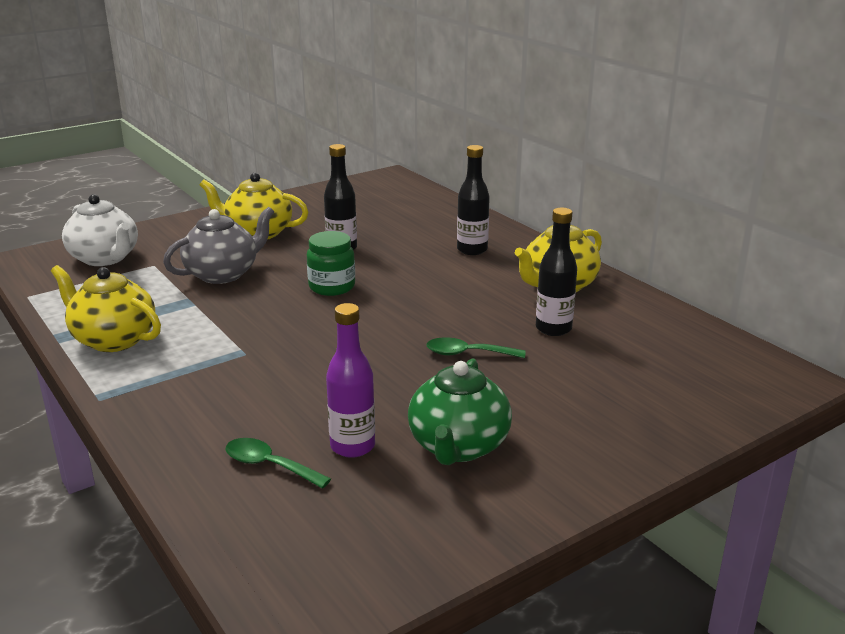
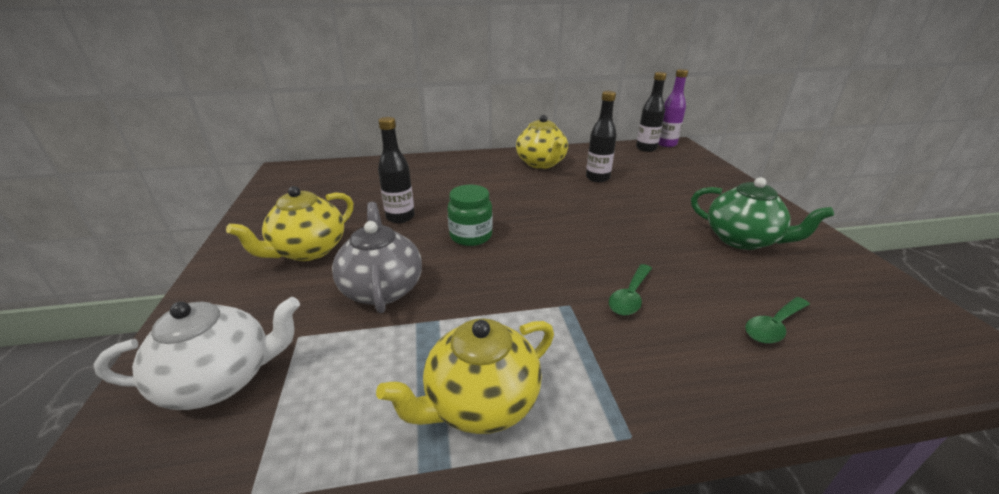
camera: 65 degrees left, 5 degrees up
purple bottle [326,303,375,458] -> purple bottle moved to [659,69,688,147]
green spoon [426,337,525,358] -> green spoon moved to [609,264,652,316]
black bottle [457,145,490,255] -> black bottle moved to [636,72,667,152]

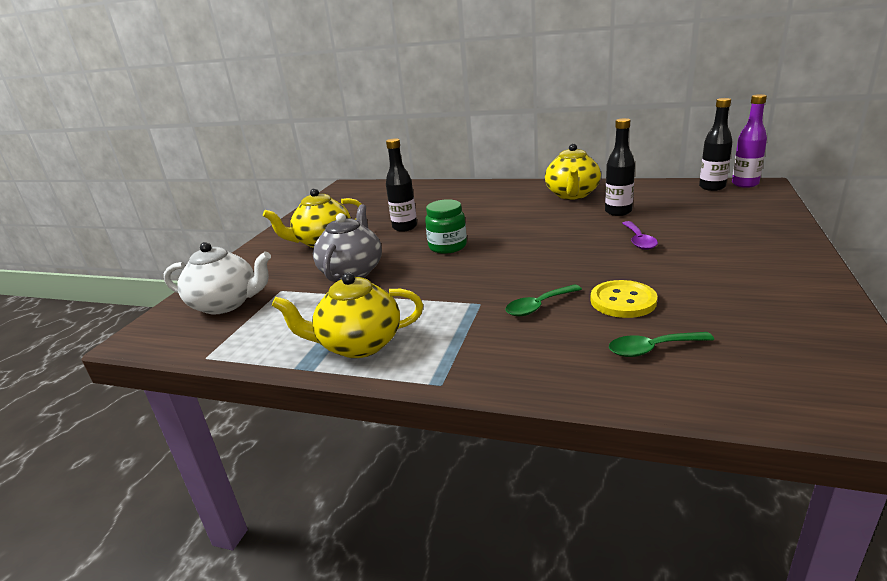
camera: 30 degrees right, 5 degrees down
green teapot [691,177,834,250] -> none
none -> yellow button [590,280,657,318]
none -> purple spoon [622,221,658,250]

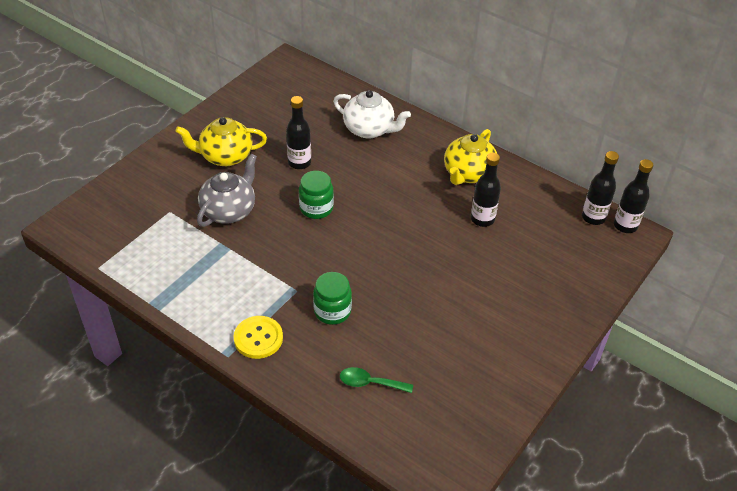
camera: 15 degrees right, 20 degrees up
white teapot [164,242,271,315] -> white teapot moved to [333,90,411,138]
yellow teapot [272,272,423,358] -> none
green spoon [505,284,582,316] -> green jar [313,272,352,325]
yellow button [590,280,657,318] -> yellow button moved to [233,316,283,359]
purple spoon [622,221,658,250] -> none
purple bottle [732,94,767,188] -> black bottle [614,159,653,233]

